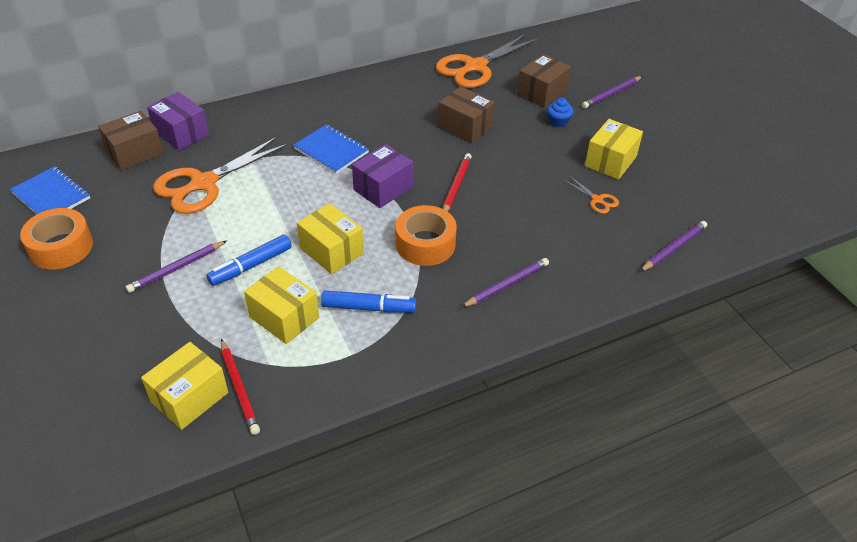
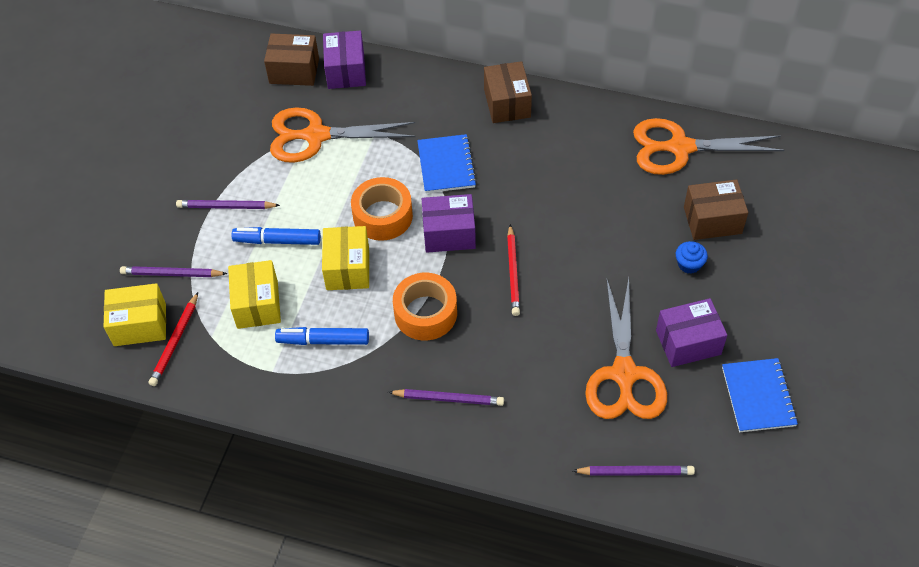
camera: 45 degrees right, 10 degrees up
blue notebook [10,166,90,214] -> blue notebook moved to [722,358,798,432]
orange tape [20,208,93,270] -> orange tape moved to [351,177,413,241]
blue marker [321,290,416,313] -> blue marker turned 135 degrees clockwise [275,327,369,345]
brown box [438,86,495,144] -> brown box moved to [484,61,532,123]
red pencil [443,153,472,212] -> red pencil turned 120 degrees clockwise [507,224,520,316]
orange scissors [564,176,619,214] -> orange scissors [585,278,667,419], size x2.29
purple pencil [582,76,642,108] -> purple pencil moved to [120,266,228,277]
yellow box [585,119,643,180] -> purple box [656,298,727,367]

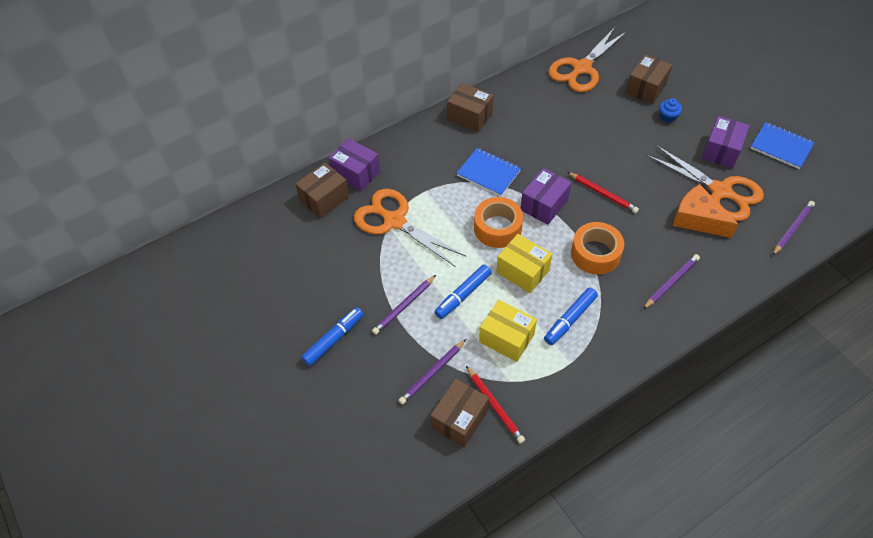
camera: 50 degrees left, 0 degrees up
yellow box [104,283,166,346] -> brown box [430,379,489,448]
orange scissors [270,107,416,163] -> orange scissors turned 90 degrees clockwise [354,189,466,267]
none -> blue marker [301,307,363,366]
none -> orange cheese [673,184,738,238]

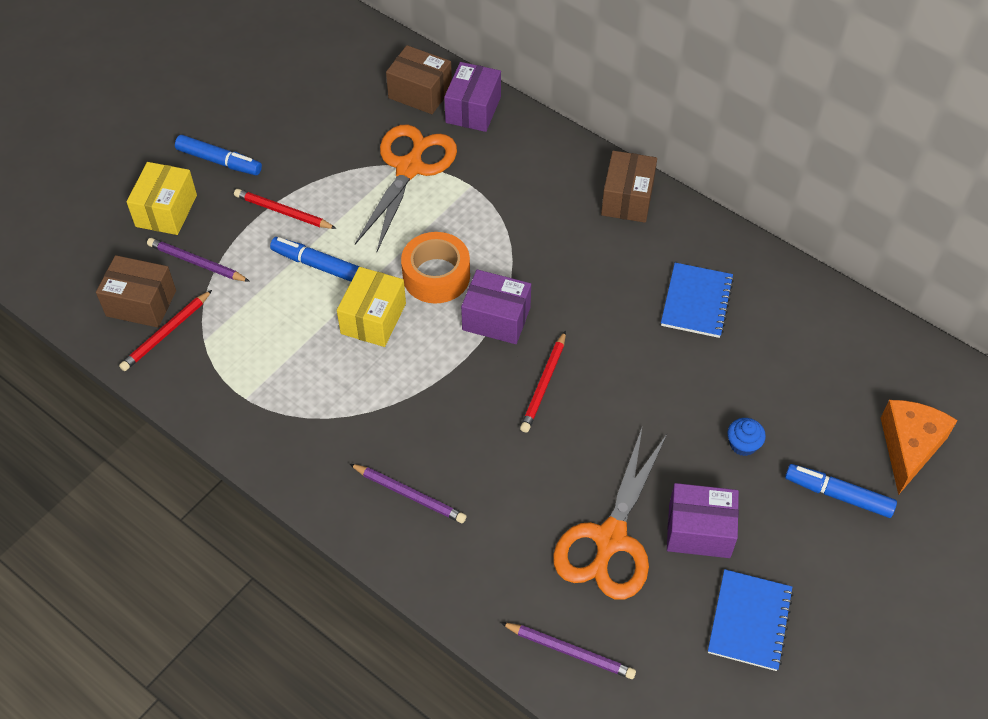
camera: 70 degrees right, 0 degrees up
purple pencil [372,275,436,335] -> red pencil [234,189,337,229]
blue notebook [456,148,521,196] -> blue notebook moved to [661,263,734,338]
yellow box [479,300,537,362] -> yellow box moved to [126,162,197,235]
blue marker [544,288,598,345] -> blue marker moved to [785,464,897,518]
orange scissors [548,27,627,92] -> none
orange tape [571,222,624,275] -> none
brown box [626,54,672,104] -> none
orange cheese [673,184,738,238] -> orange cheese moved to [881,400,958,495]

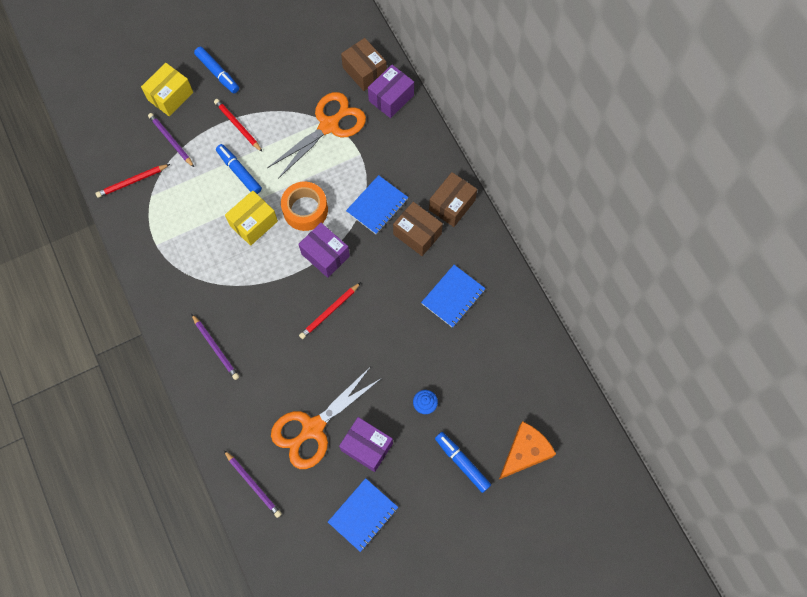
camera: 25 degrees right, 15 degrees up
brown box [96,255,176,328] -> brown box moved to [393,202,443,256]
none -> blue notebook [346,175,409,234]

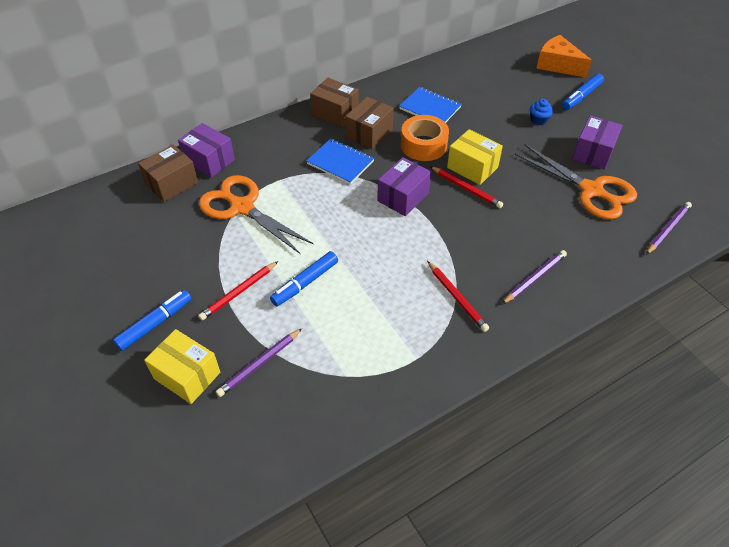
camera: 95 degrees left, 20 degrees down
red pencil [95,164,170,198] -> red pencil moved to [427,261,489,332]
yellow box [225,191,278,246] -> yellow box moved to [447,129,503,185]
orange tape [281,182,328,231] -> orange tape moved to [401,115,449,161]
blue notebook [328,478,398,552] -> none

